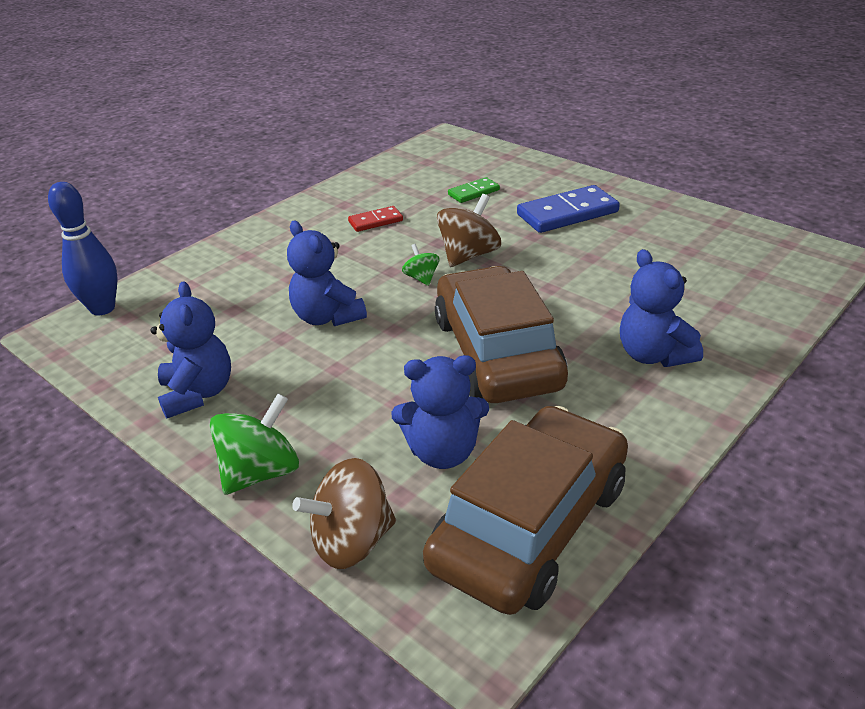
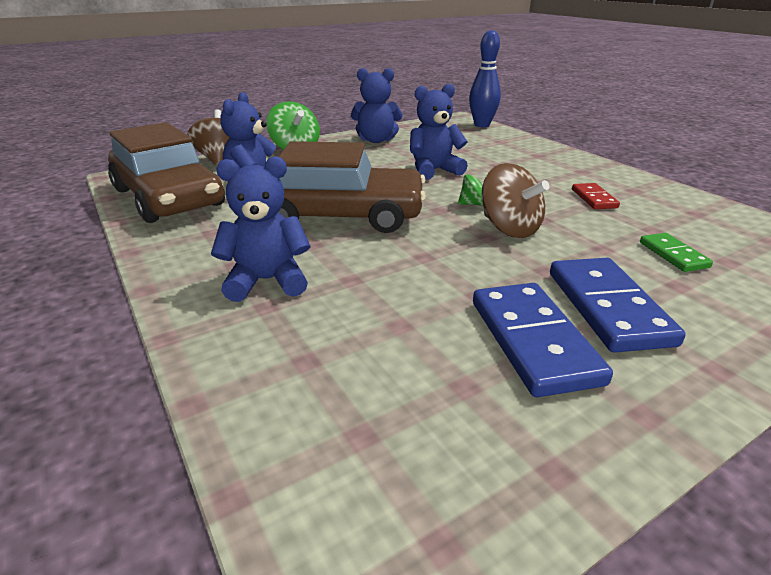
camera: 105 degrees right, 5 degrees down
none -> blue domino [473,283,613,397]

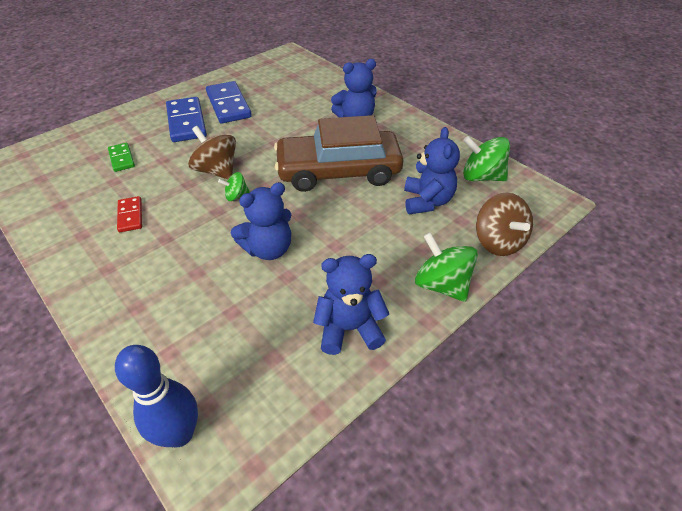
camera: 170 degrees right, 15 degrees up
brown car [108,122,225,223] -> green spinning top [463,136,510,181]

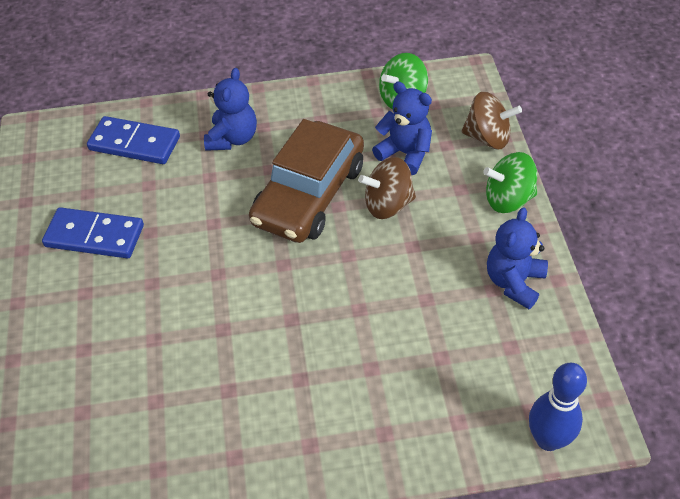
camera: 55 degrees left, 5 degrees up
green domino [108,143,135,172] -> none
red domino [117,196,142,232] -> none
blue domino [166,97,207,142] -> blue domino moved to [87,116,180,164]
brown spinning top [188,126,236,179] -> brown spinning top moved to [358,157,416,219]
green spinning top [218,172,250,201] -> none
blue teddy bear [231,182,292,260] -> none

